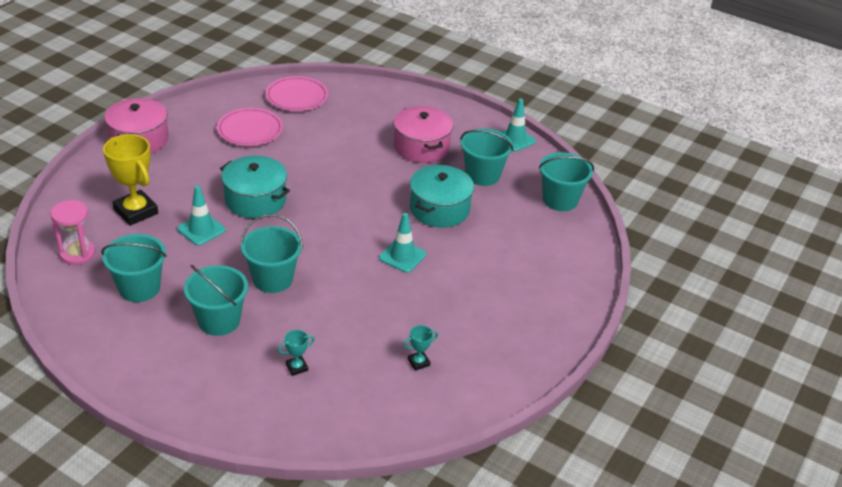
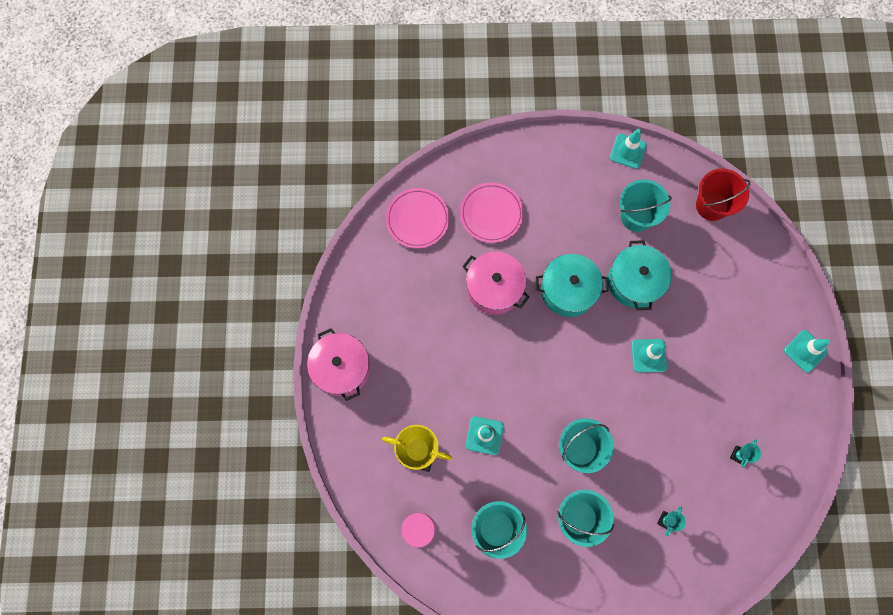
camera: 30 degrees left, 35 degrees up
pink plate [217,108,283,146] -> pink plate moved to [460,183,524,243]
turquoise pot [220,156,290,218] -> turquoise pot moved to [536,254,609,317]
pink pot [394,106,453,163] -> pink pot moved to [462,252,529,315]
turquoise bucket [539,152,594,211] -> red bucket [696,168,750,221]
none -> turquoise traffic cone [784,330,830,373]

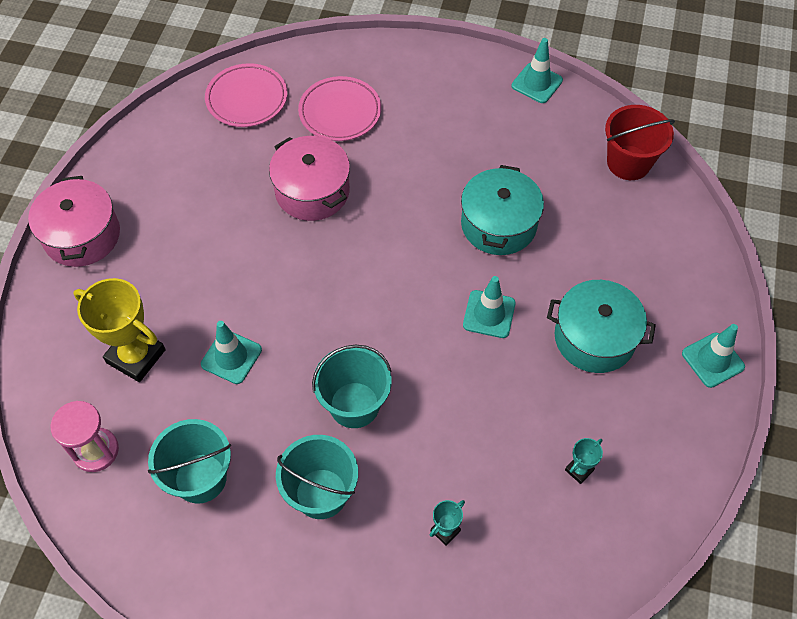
camera: 15 degrees right, 15 degrees down
turquoise pot [536,254,609,317] -> turquoise pot moved to [547,280,656,373]
turquoise bucket [620,179,672,232] -> none

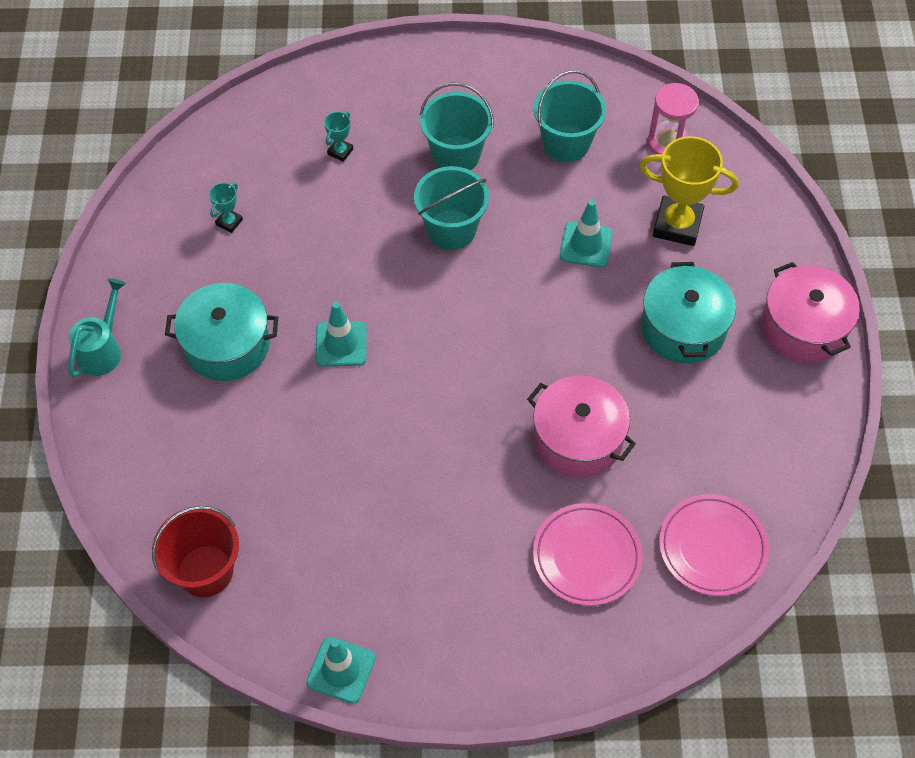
camera: 165 degrees right, 0 degrees up
turquoise pot [461,165,544,255] -> turquoise pot moved to [641,262,736,364]
turquoise traffic cone [682,324,745,388] -> turquoise watering can [68,278,126,377]

